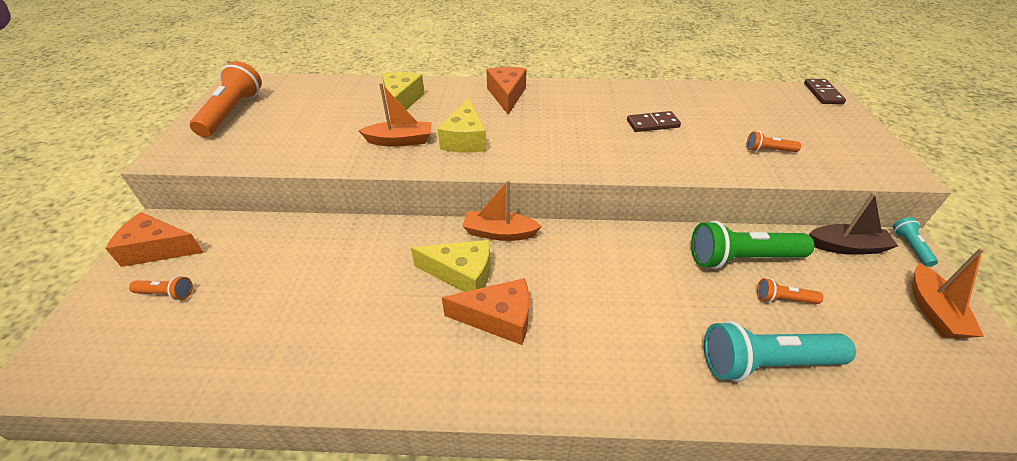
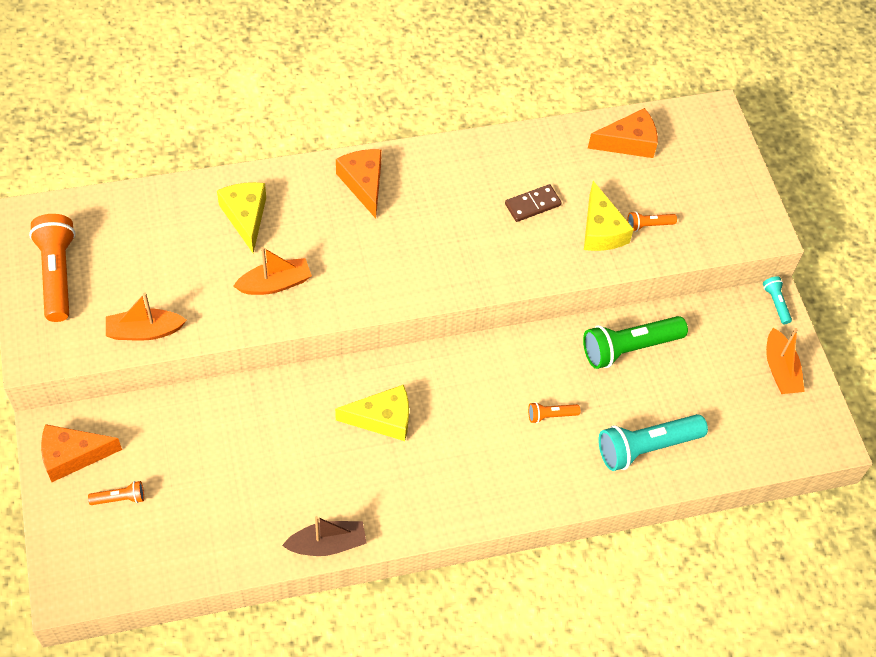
camera: 20 degrees left, 15 degrees up
yellow cheese [438,98,487,153] -> yellow cheese moved to [584,181,634,251]
orange cheese [442,278,529,345] -> orange cheese moved to [588,108,658,158]
orange boat [462,180,542,241] -> orange boat moved to [106,293,186,341]
orange flashlight [757,278,823,304] -> orange flashlight moved to [528,402,580,423]
brown domino [804,79,846,104] -> none
brown boat [809,192,898,255] -> brown boat moved to [282,516,367,556]

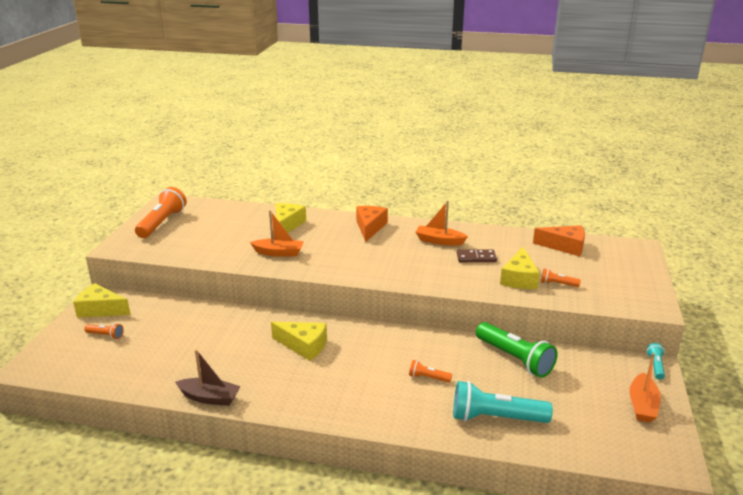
camera: 30 degrees right, 30 degrees down
orange cheese [41,424,122,482] -> yellow cheese [73,283,131,318]
orange boat [106,293,186,341] -> orange boat moved to [415,201,468,246]
green flashlight [583,316,688,369] -> green flashlight turned 135 degrees counterclockwise [476,322,558,378]

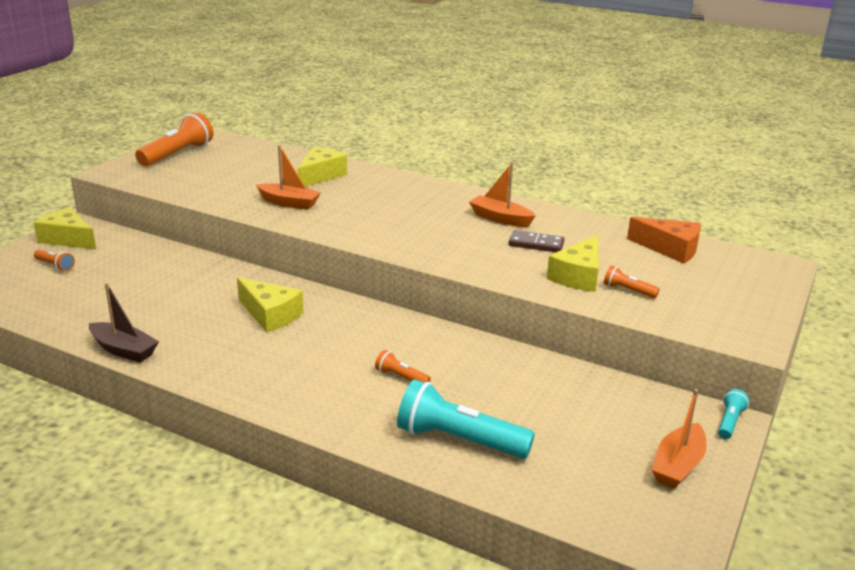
camera: 15 degrees right, 0 degrees up
orange cheese [356,206,388,242] -> none
green flashlight [476,322,558,378] -> none

